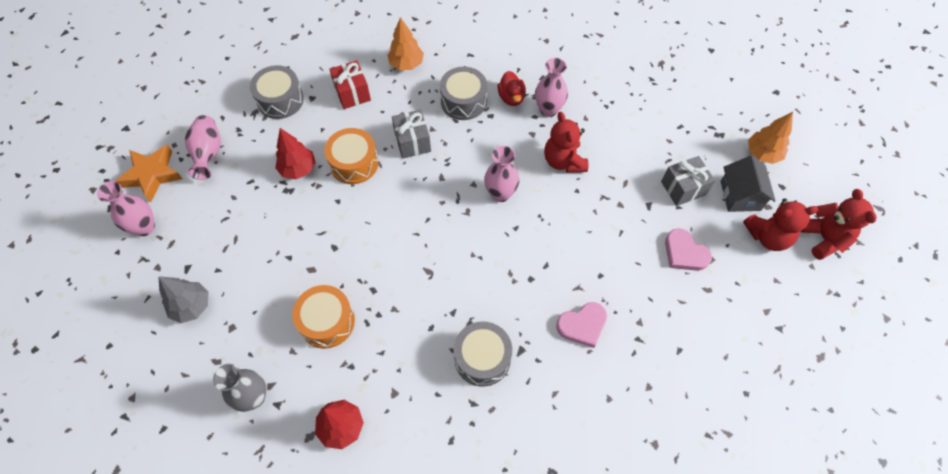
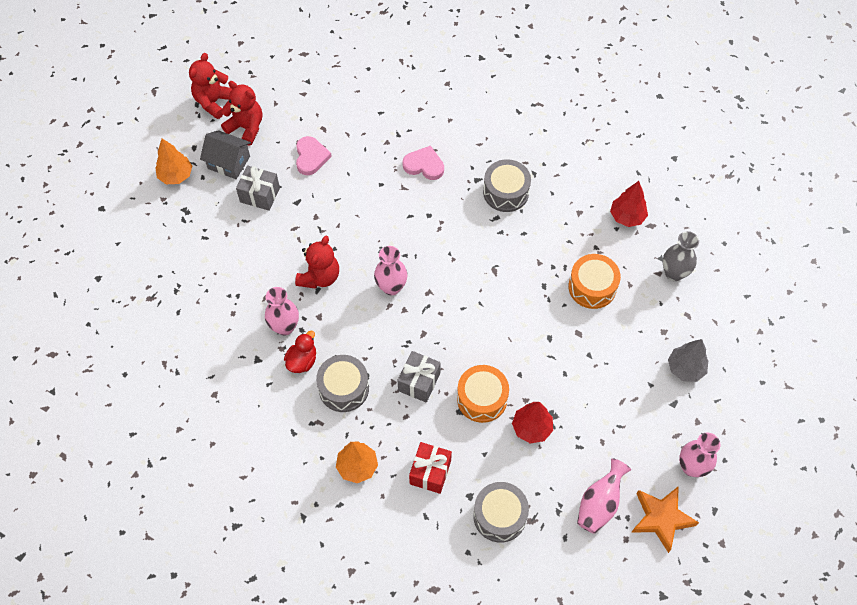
camera: 140 degrees left, 0 degrees up
grey house [721,155,776,212] -> grey house turned 75 degrees clockwise [200,130,251,179]

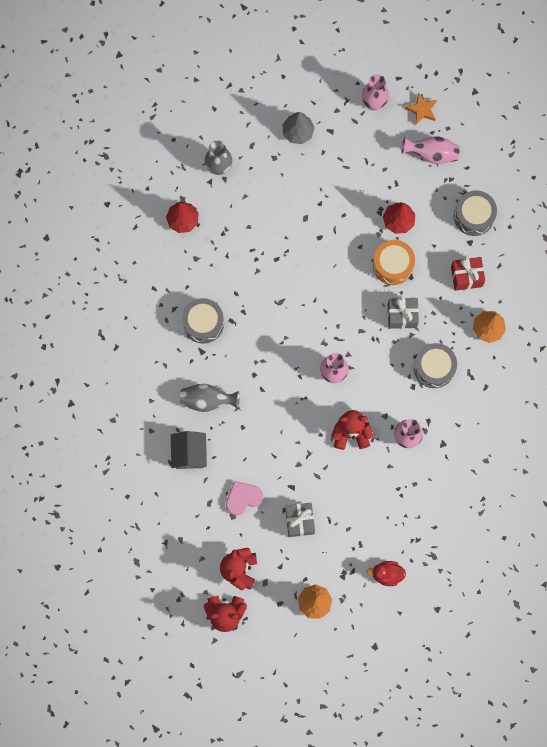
camera: 115 degrees left, 15 degrees up
grey house [200,130,251,179] -> grey house moved to [171,431,207,469]
red duck [284,331,316,373] -> red duck moved to [367,561,406,586]
pink heart [402,146,444,180] -> grey vase [180,384,240,412]
orange drum [568,254,621,309] -> none
orange star [631,486,699,553] -> orange star [405,92,437,125], size x0.66

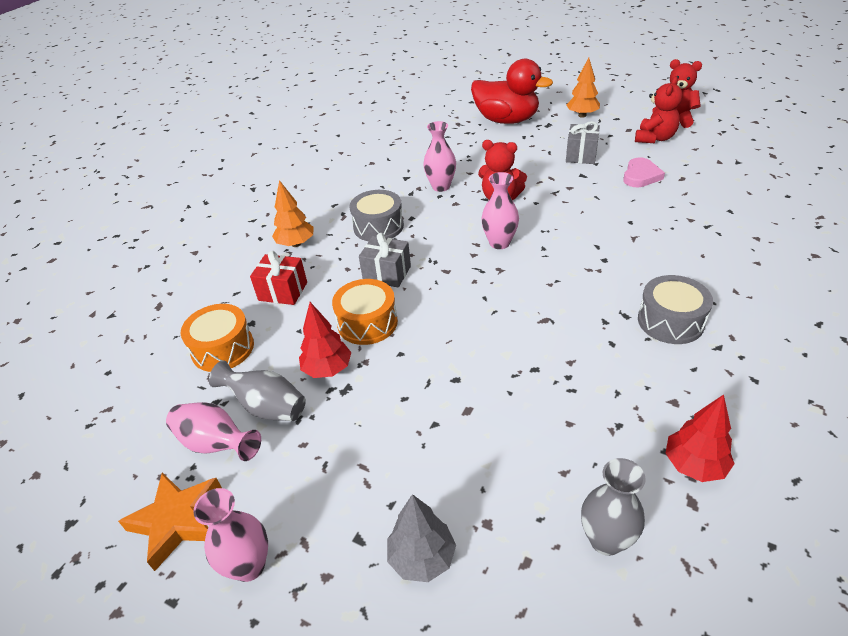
camera: 155 degrees left, 35 degrees down
grey house [171,431,207,469] -> none
grey vase [180,384,240,412] -> grey vase moved to [209,360,306,421]
pink heart [226,481,263,516] -> pink heart turned 60 degrees counterclockwise [623,157,665,187]
red duck [367,561,406,586] -> red duck [471,59,553,124], size x2.14
orange star [405,92,437,125] -> orange star [118,473,222,571], size x1.52
grey drum [454,191,497,236] -> orange drum [181,304,254,372]

